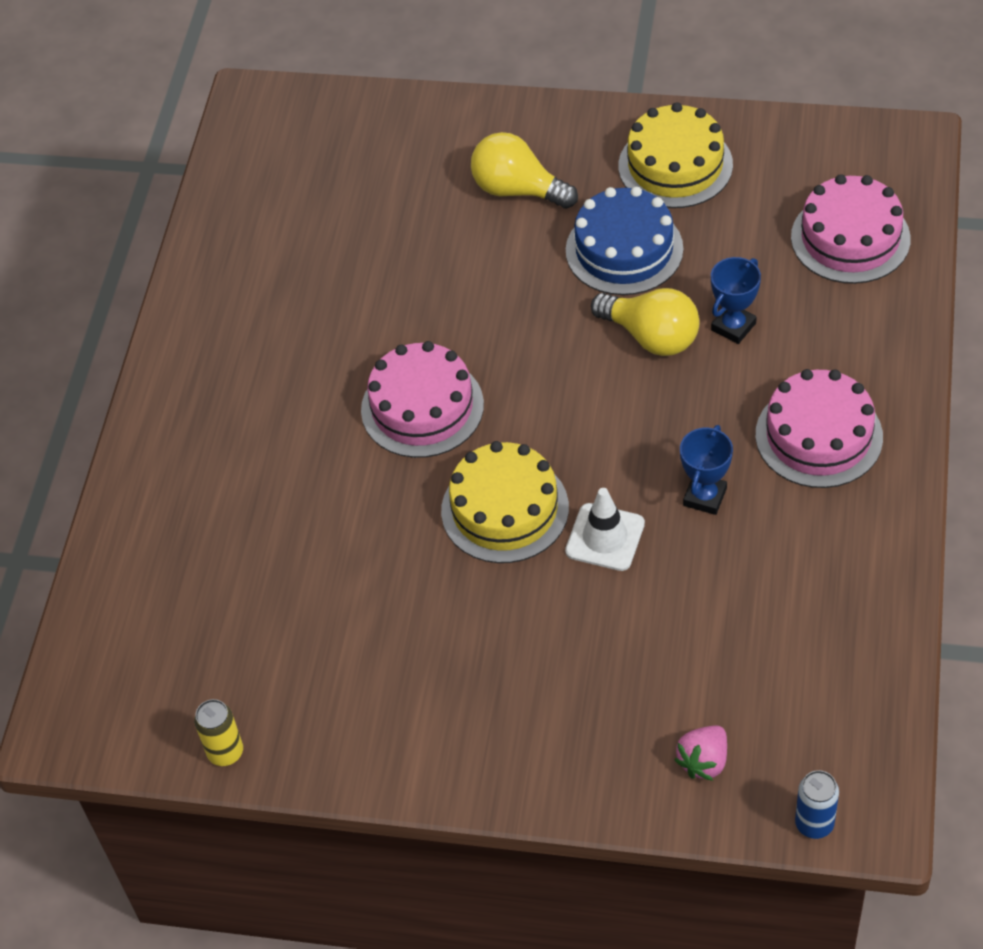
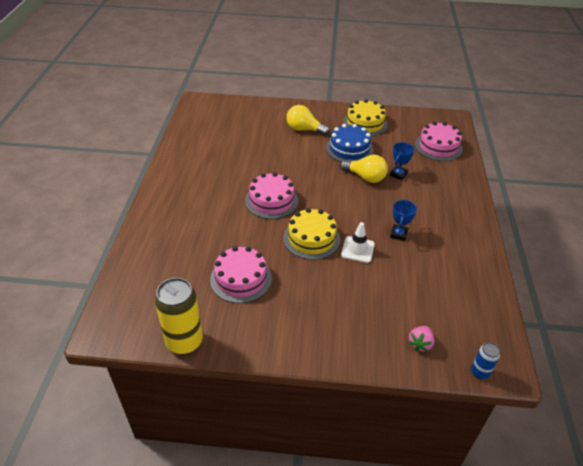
camera: 10 degrees left, 10 degrees down
yellow can [194,699,243,766] -> yellow can [155,278,203,355], size x1.99
pink cake [755,369,883,488] -> pink cake moved to [210,246,272,303]

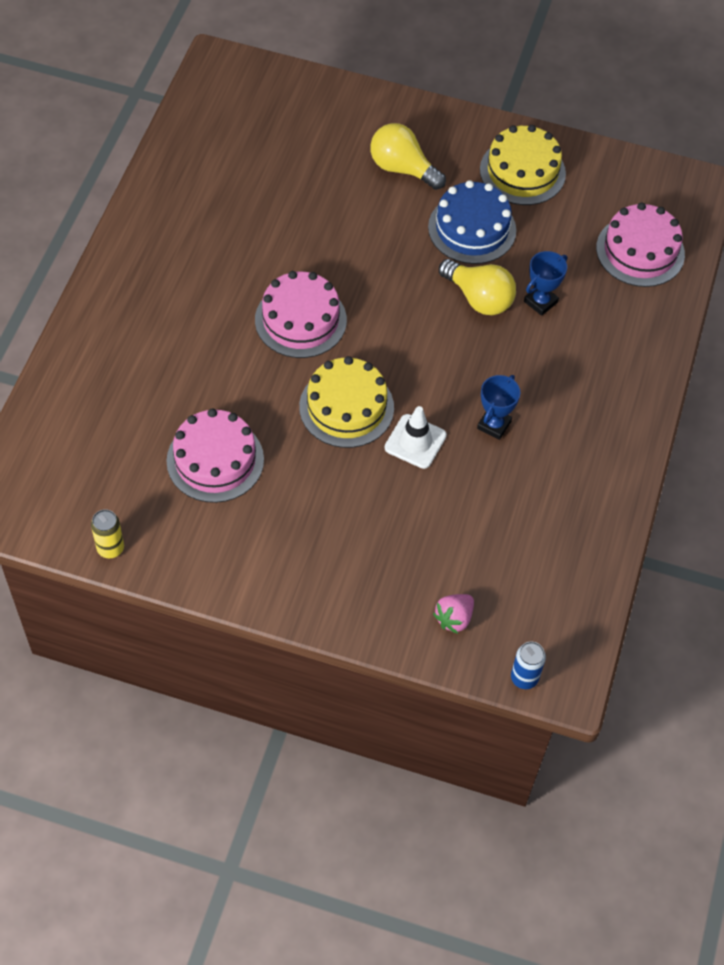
camera: 10 degrees right, 15 degrees up
yellow can [155,278,203,355] -> yellow can [91,509,124,558], size x0.50

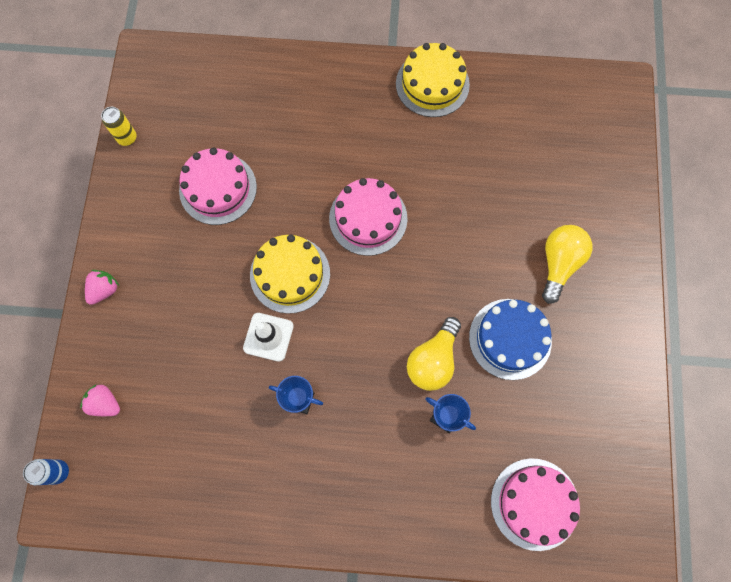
camera: 80 degrees right, 15 degrees up
yellow cake [480,125,566,205] -> yellow cake moved to [396,43,470,117]
none -> pink strawberry [85,270,119,305]

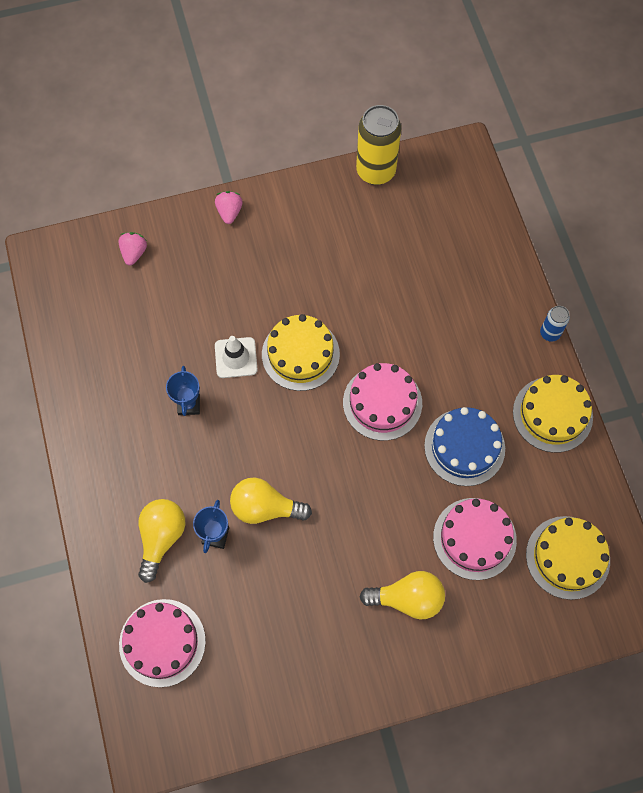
camera: 70 degrees right, 5 degrees down
blue can [23,459,69,485] -> blue can moved to [540,306,570,342]
pink strawberry [85,270,119,305] -> pink strawberry turned 105 degrees counterclockwise [215,191,243,224]
yellow can [101,107,137,146] -> yellow can [356,105,401,185], size x1.99
pink cake [179,148,257,225] -> pink cake moved to [433,498,517,580]
blue cake [469,299,552,380] -> blue cake moved to [424,407,505,486]
none -> yellow light bulb [138,499,185,583]
none -> yellow cake [526,516,610,600]

